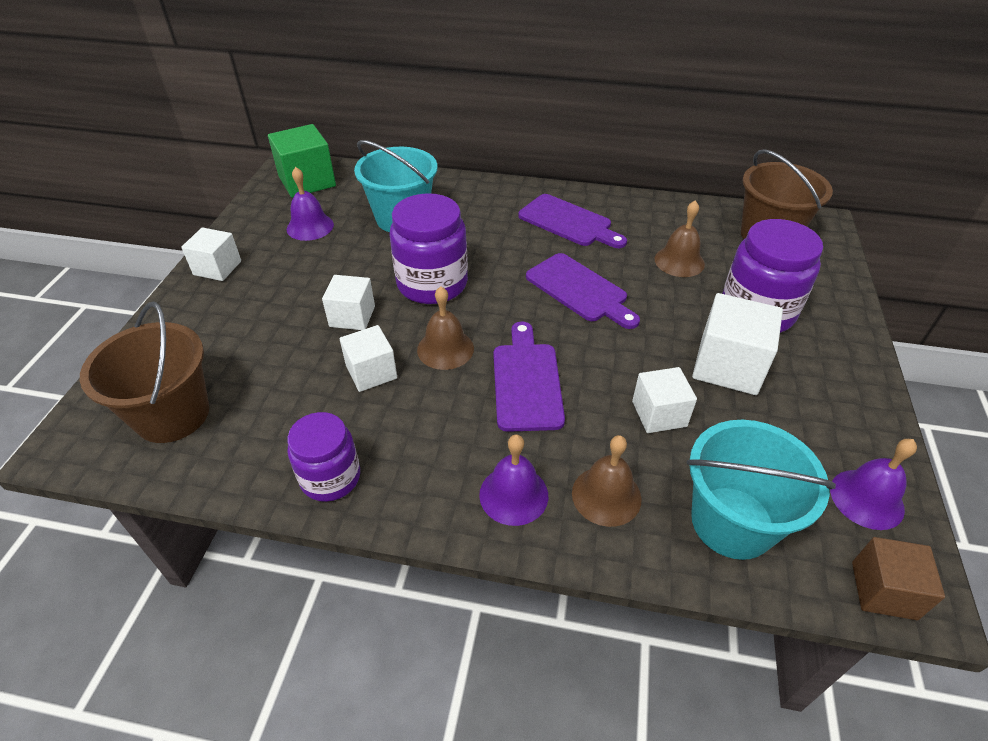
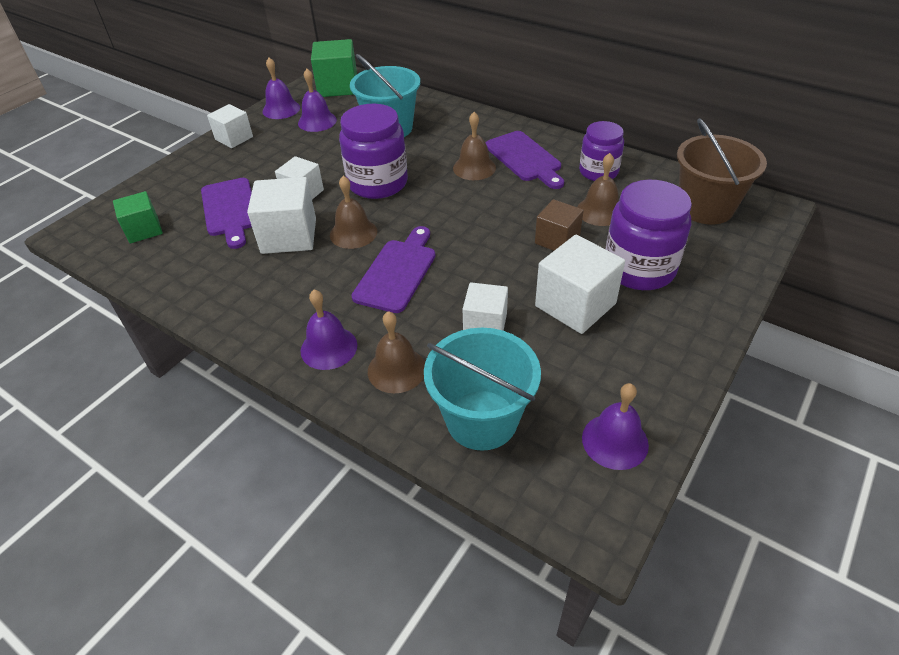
camera: 25 degrees right, 0 degrees up
brown bucket [80,302,209,443] -> green cube [113,191,163,243]
purple jar [287,412,360,502] -> purple jar moved to [579,121,624,181]
white cube [339,325,397,392] -> white cube [247,177,316,254], size x1.56
purple cutting board [526,253,640,329] -> purple cutting board moved to [201,178,252,249]
brown cube [852,537,945,620] -> brown cube moved to [535,199,584,251]
none -> purple bell [262,57,300,119]
none -> brown bell [453,112,496,180]

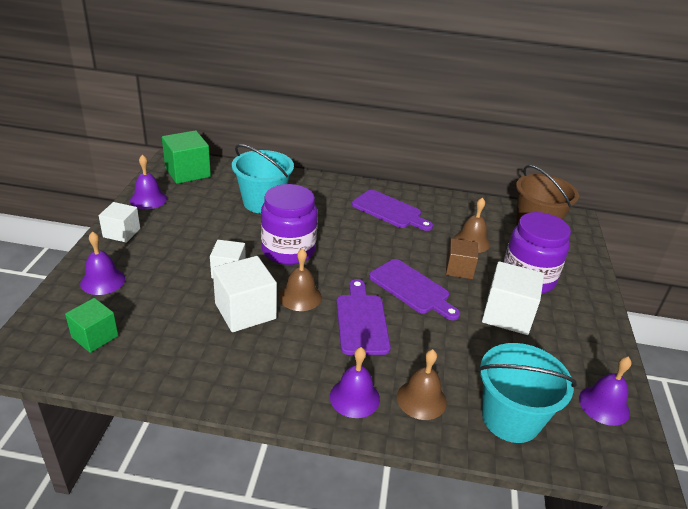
camera: 30 degrees left, 10 degrees down
purple cutting board [201,178,252,249] -> purple cutting board moved to [369,259,460,320]
purple bell [298,69,337,132] -> purple bell moved to [80,231,125,295]
brown bell [453,112,496,180] -> none
white cube [463,282,508,331] -> none
purple jar [579,121,624,181] -> none

